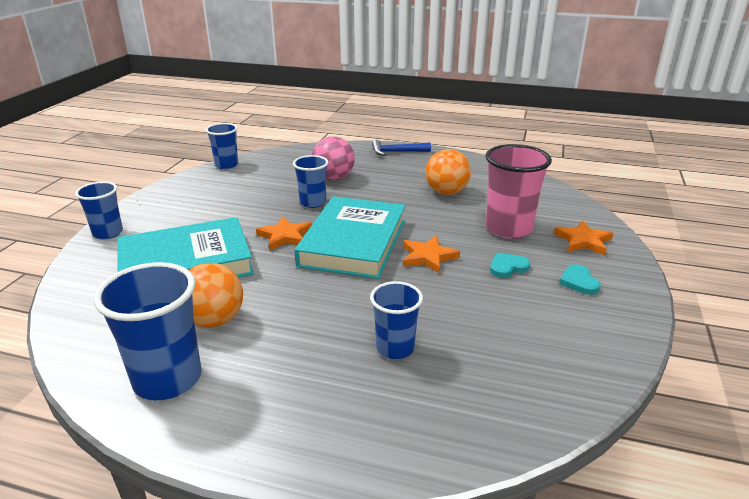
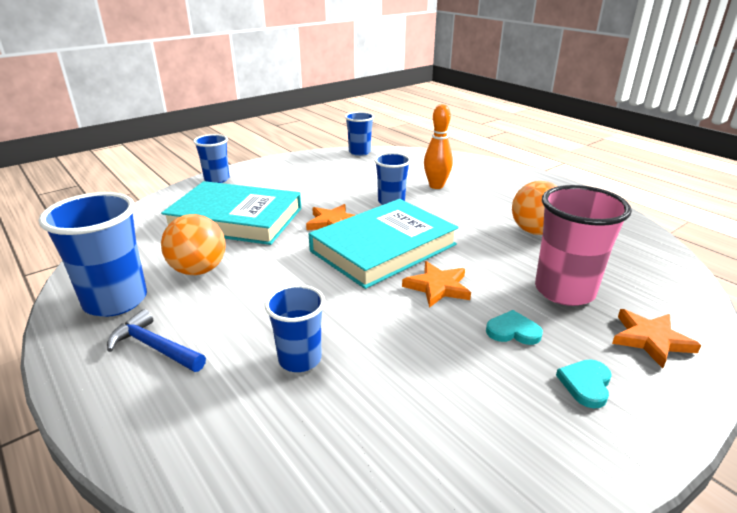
camera: 35 degrees right, 0 degrees up
pink ball [312,136,355,180] -> orange bowling pin [424,104,453,189]
blue hammer [372,140,431,156] -> blue hammer moved to [107,309,206,372]

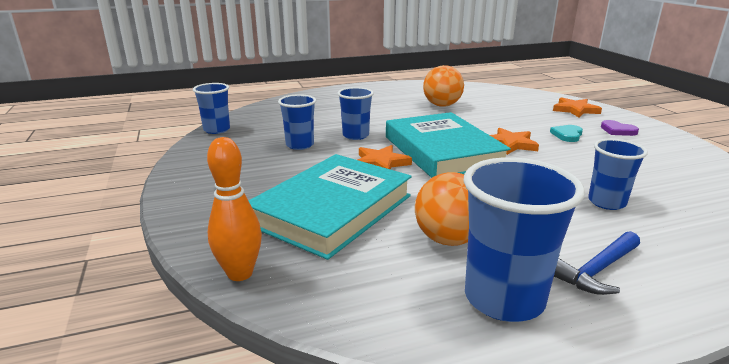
camera: 70 degrees left, 5 degrees down
blue cup [193,134,229,183] -> blue cup moved to [278,94,316,150]
orange bowling pin [424,104,453,189] -> orange bowling pin moved to [207,137,262,281]
pink cup [535,185,632,306] -> none
turquoise heart [556,359,612,408] -> purple heart [601,120,639,136]

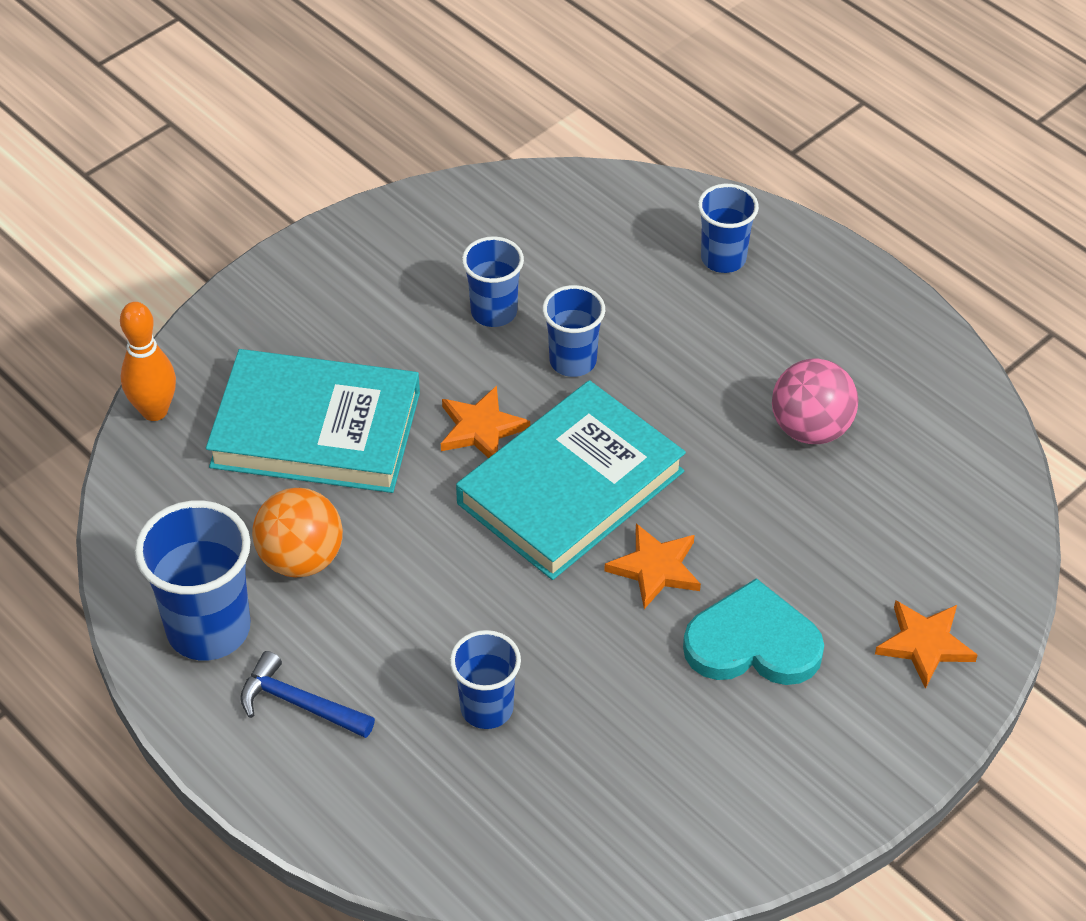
camera: 65 degrees right, 25 degrees up
blue cup [193,83,230,134] -> blue cup moved to [698,184,759,273]
orange ball [423,65,464,107] -> pink ball [772,359,858,444]
turquoise heart [550,125,583,142] -> turquoise heart [683,578,824,685], size x1.99
purple heart [601,120,639,136] -> none

